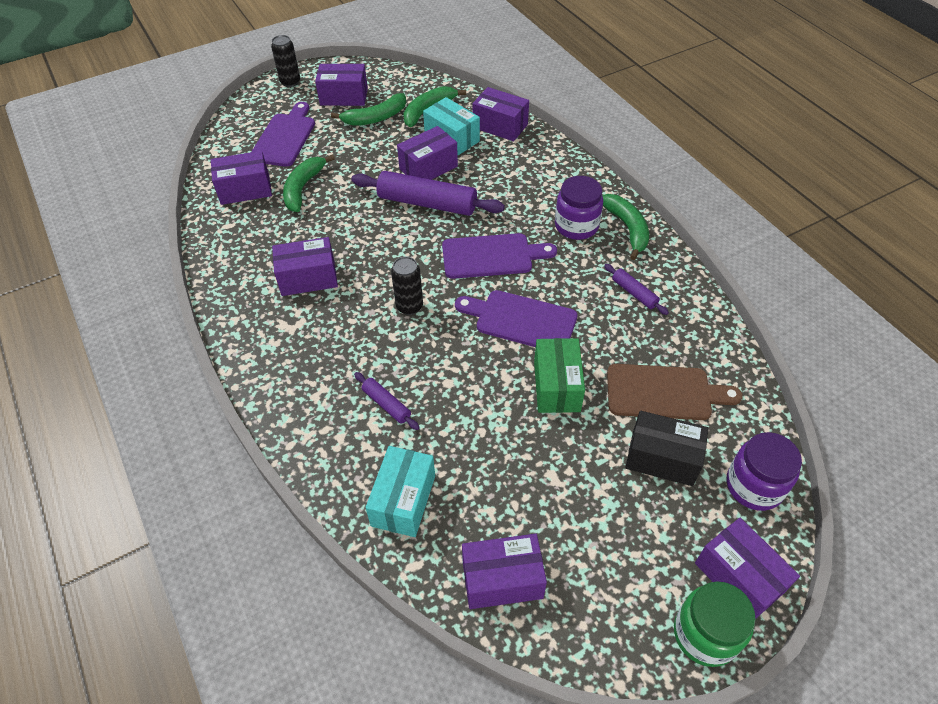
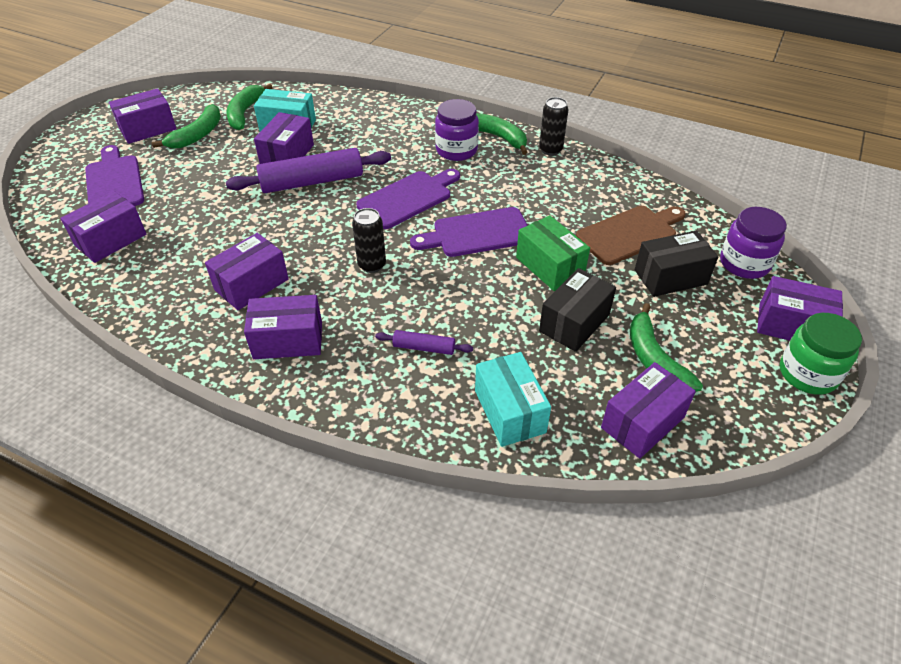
camera: 35 degrees left, 5 degrees down
black can [271,35,300,87] -> black can moved to [539,97,568,156]
green banana [283,154,335,212] -> green banana moved to [630,303,703,392]
purple box [472,87,529,141] -> purple box moved to [244,295,322,359]
purple rolling pin [604,264,669,315] -> none
none -> black box [539,268,616,352]

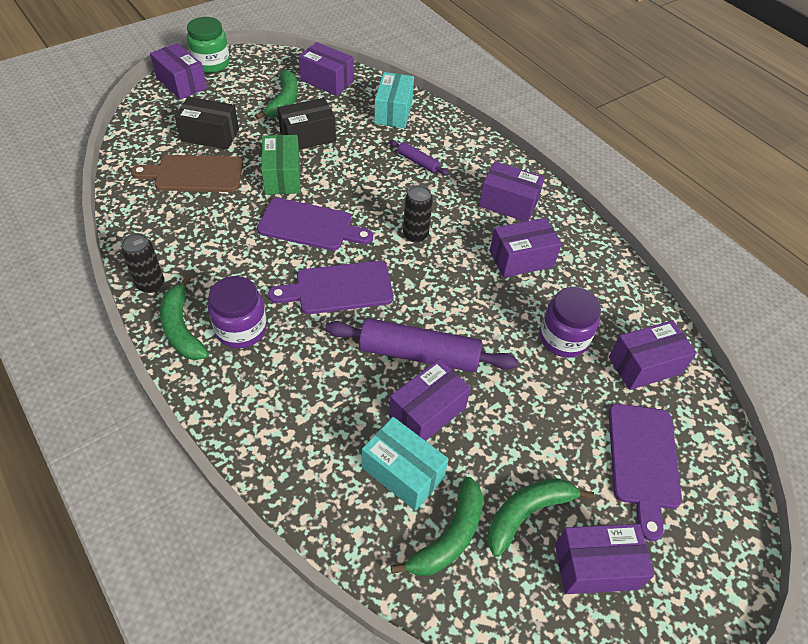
camera: 155 degrees left, 5 degrees up
purple box [601,362,696,459] -> purple box turned 45 degrees clockwise [299,42,354,96]
purple jar [720,207,787,279] -> purple jar moved to [540,287,601,358]

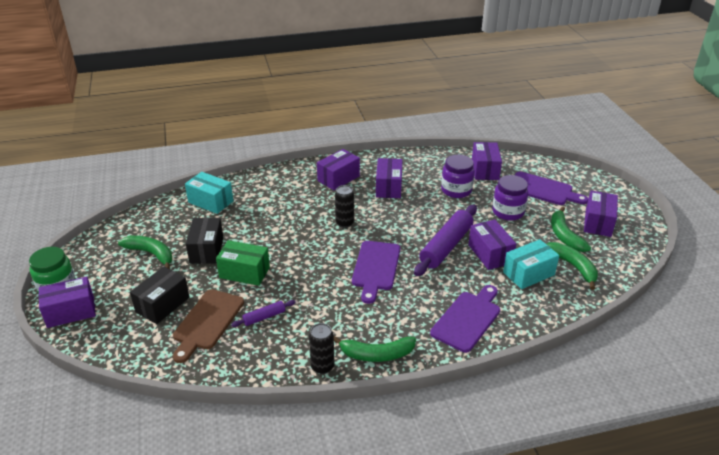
camera: 65 degrees left, 15 degrees down
purple jar [208,276,267,348] -> purple jar moved to [492,175,528,221]
purple cutting board [257,198,373,251] -> purple cutting board moved to [430,285,500,353]
purple box [299,42,354,96] -> none
purple rolling pin [390,140,449,175] -> purple rolling pin moved to [231,300,296,327]

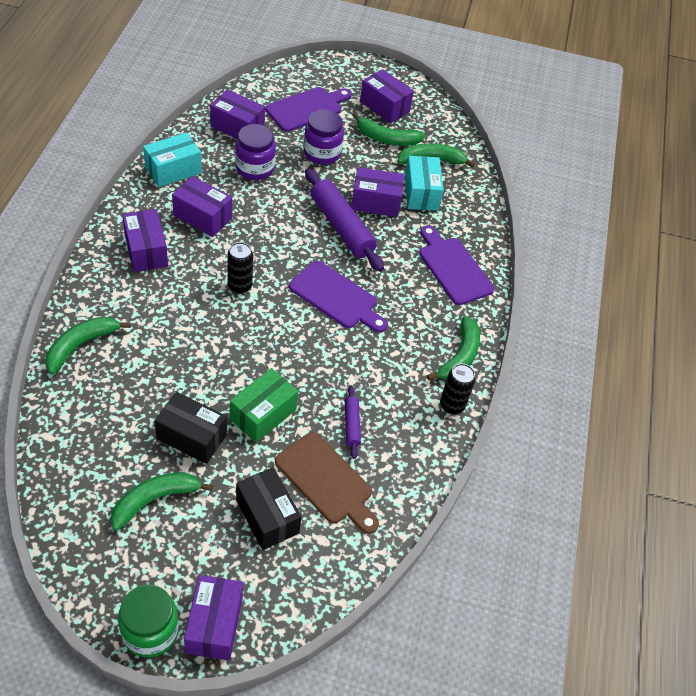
camera: 70 degrees left, 15 degrees up
turquoise box [185,172,233,214] -> turquoise box moved to [143,132,202,187]
none -> green banana [45,317,131,374]

